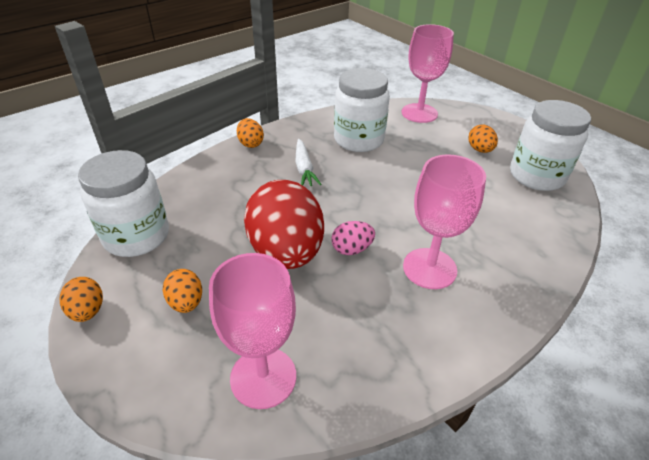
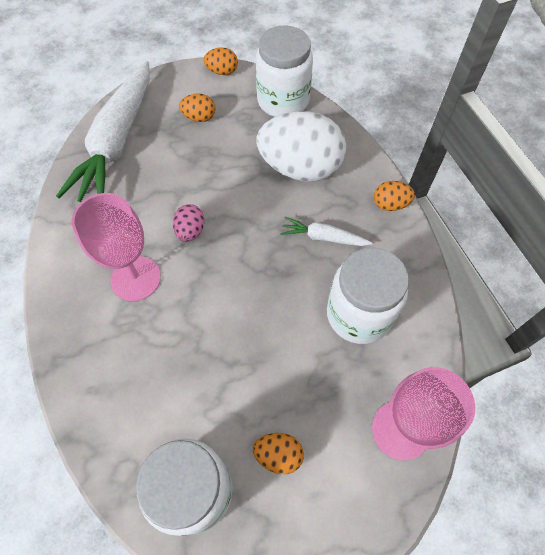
camera: 115 degrees right, 20 degrees up
pink goblet [209,253,296,409] -> white carrot [56,61,150,202]
red egg [244,180,324,269] -> none
none -> white egg [257,111,346,182]

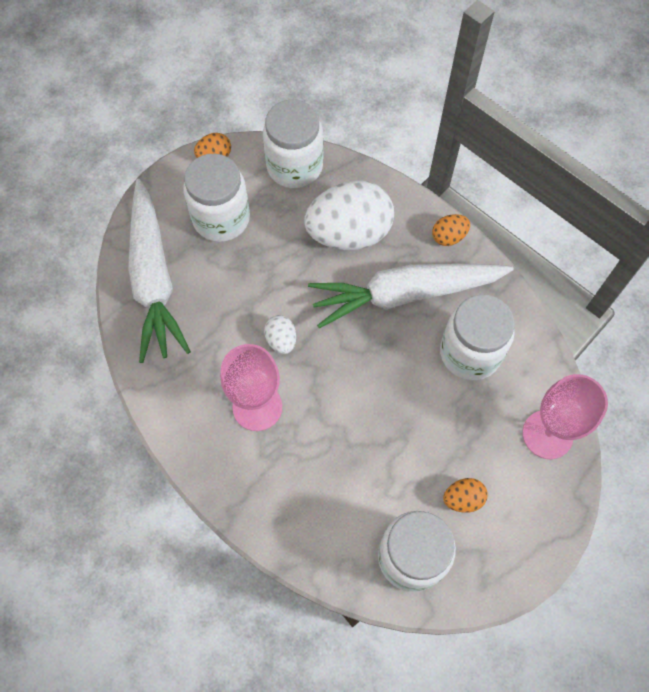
camera: 25 degrees left, 5 degrees up
pink egg [173,204,205,242] -> white egg [264,315,296,354]
orange egg [179,93,216,122] -> white jar [183,154,250,242]
white carrot [281,216,373,246] -> white carrot [308,264,514,328], size x2.26

